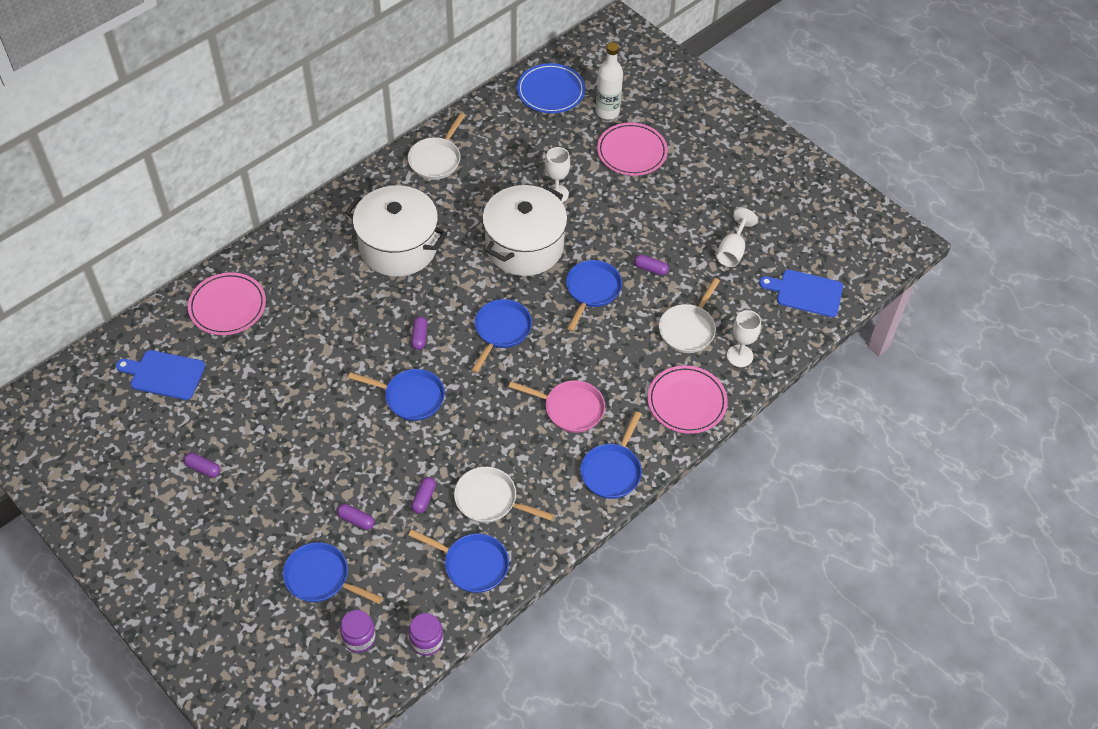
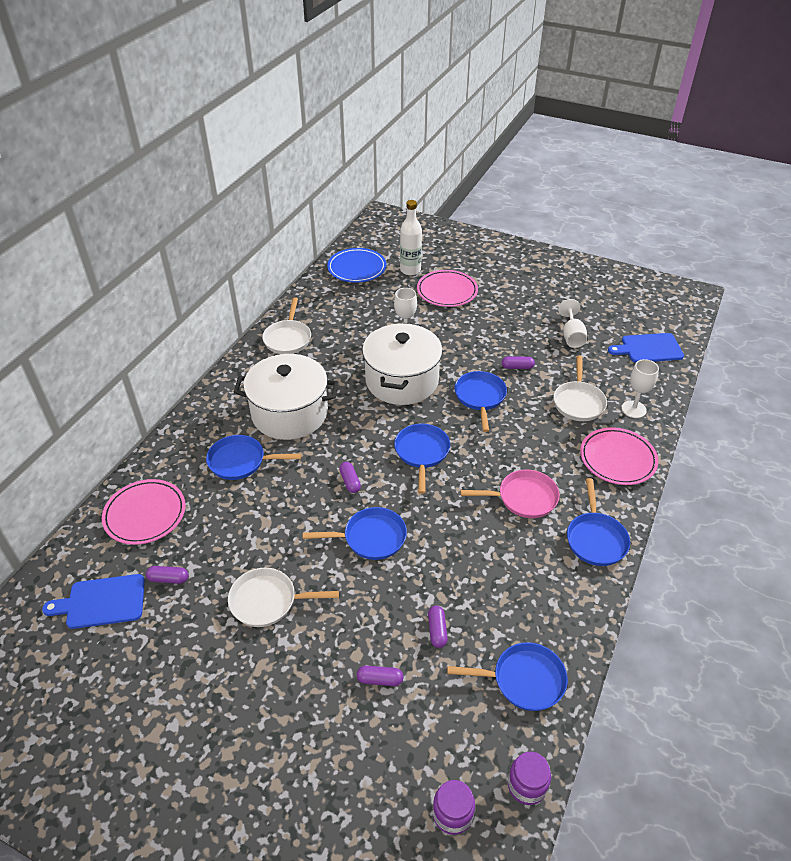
camera: 20 degrees left, 10 degrees down
purple capsule [184,453,220,478] -> purple capsule moved to [146,566,189,584]
blue pan [283,542,383,604] -> blue pan moved to [206,435,301,480]
white pan [454,467,554,523] -> white pan moved to [228,568,339,627]

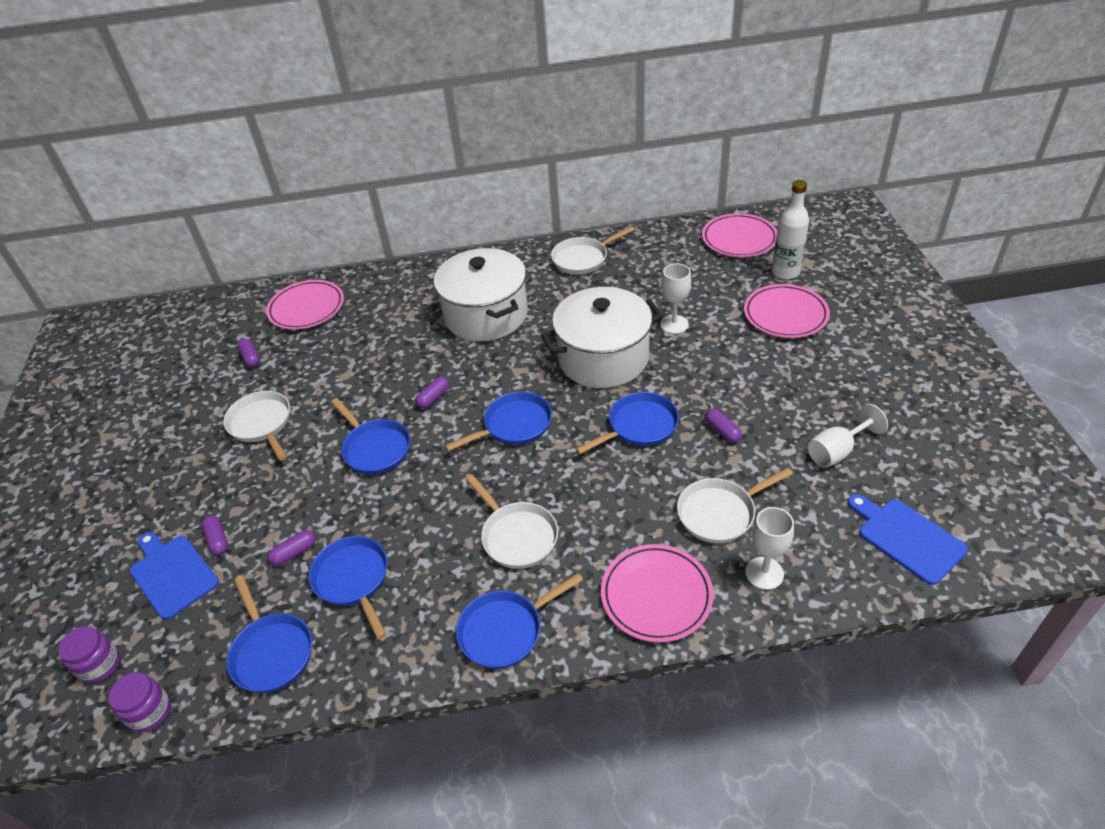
camera: 60 degrees right, 0 degrees up
blue cutting board [42,574,145,629] -> blue cutting board moved to [130,532,219,620]
blue pan [206,435,301,480] -> blue pan moved to [309,536,388,640]
blue plate [327,248,386,282] -> pink plate [702,213,777,257]
pink pan [460,470,560,518] -> white pan [466,475,558,569]

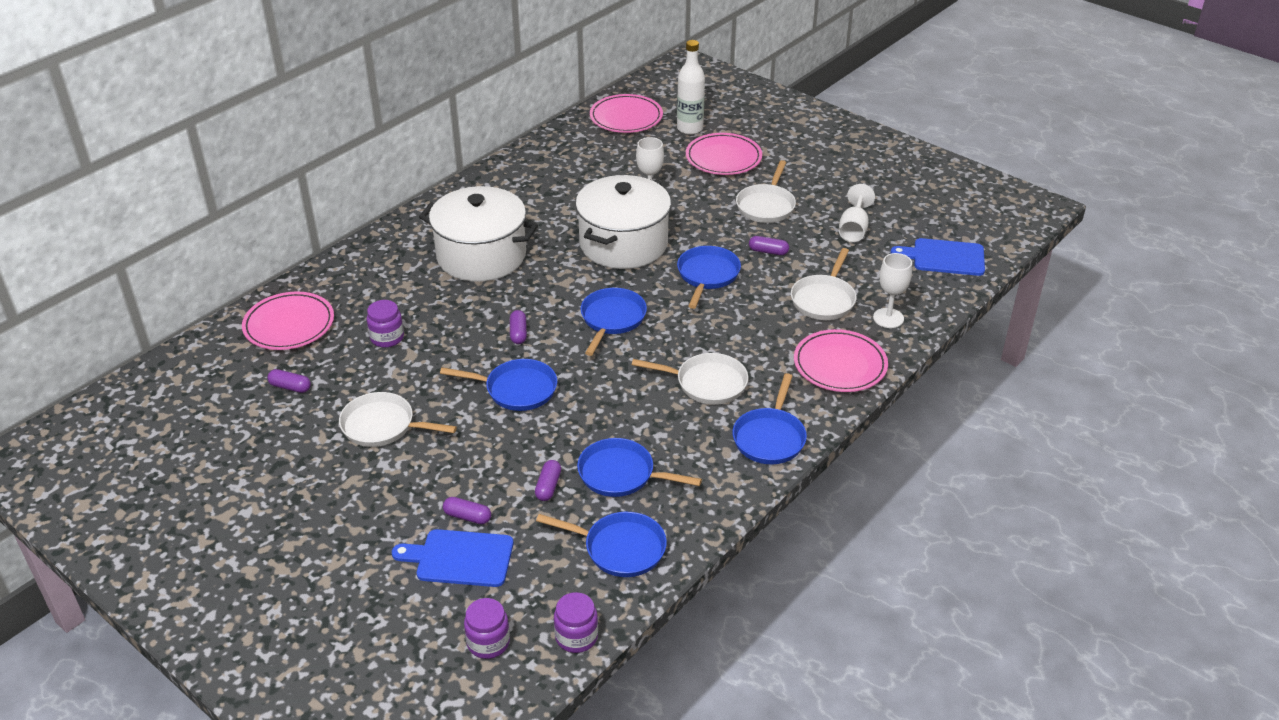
camera: 45 degrees left, 5 degrees down
white pan [551,226,635,275] -> white pan moved to [736,160,796,223]
none -> purple jar [366,300,404,348]

